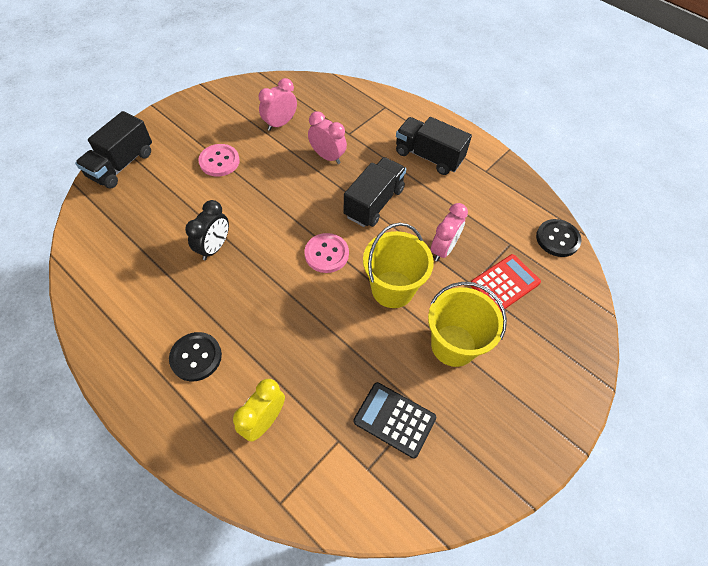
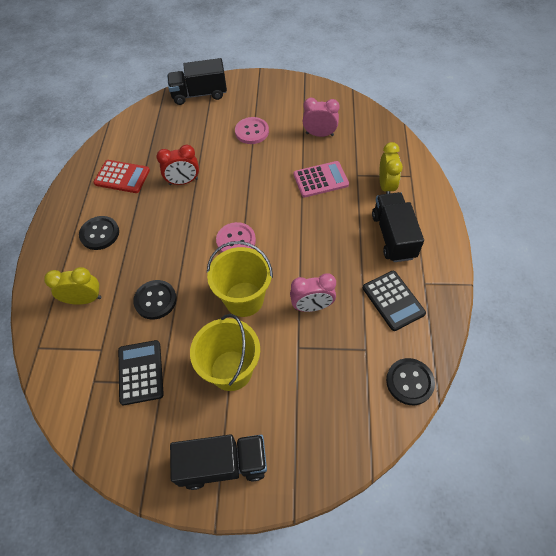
camera: 55 degrees right, 0 degrees up
black clock [185,200,229,260] -> red clock [156,145,199,185]
pink clock [308,111,347,164] -> pink calculator [293,161,349,197]
black truck [344,157,406,227] -> black truck moved to [170,434,267,490]
red calculator [471,254,541,312] -> red calculator moved to [94,160,150,193]
none -> black button [133,280,177,320]
none -> black calculator [363,271,426,331]
none -> yellow clock [379,142,403,194]

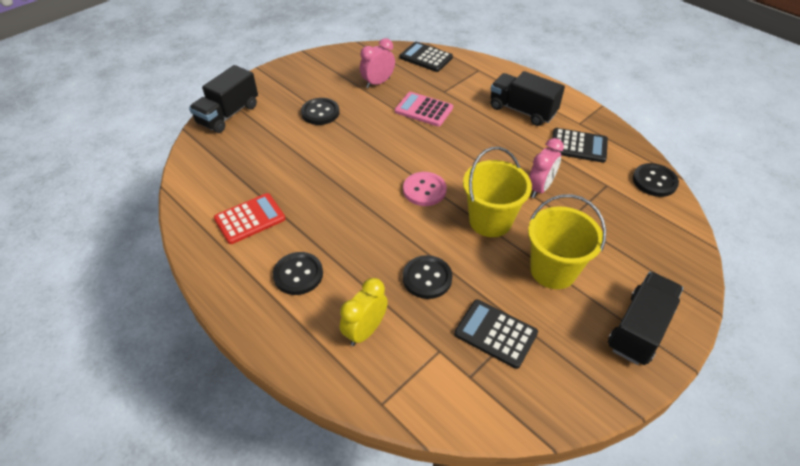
camera: 50 degrees left, 10 degrees down
red clock [156,145,199,185] -> none
pink button [235,117,269,144] -> black button [301,98,340,125]
pink calculator [293,161,349,197] -> pink calculator turned 90 degrees counterclockwise [395,92,453,127]
yellow clock [379,142,403,194] -> none
none -> black calculator [400,42,453,72]

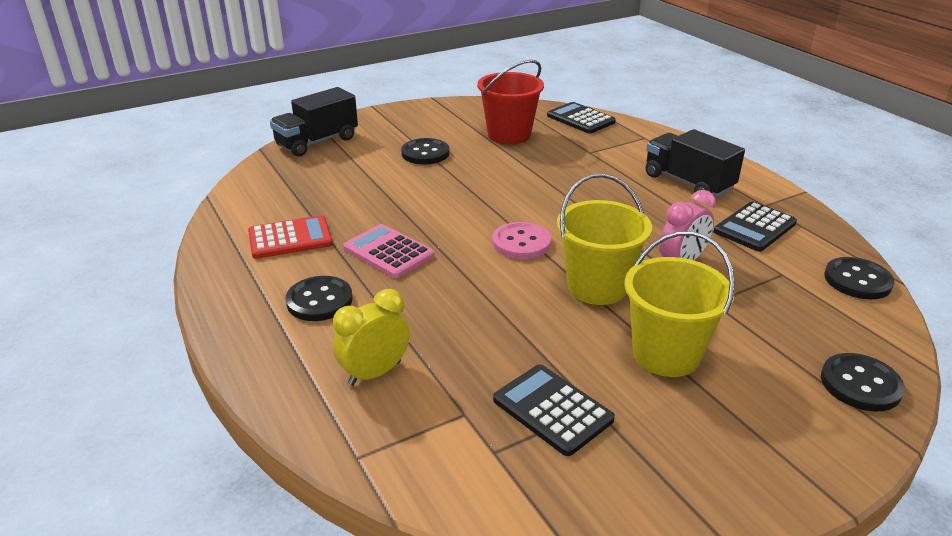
camera: 15 degrees right, 15 degrees down
pink clock [360,38,395,88] -> red bucket [477,60,544,144]
pink calculator [395,92,453,127] -> pink calculator moved to [343,224,434,278]
black button [403,255,453,299] -> black button moved to [821,353,905,411]
black calculator [552,128,608,163] -> black calculator turned 105 degrees clockwise [714,202,797,252]
black truck [608,272,683,365] -> none

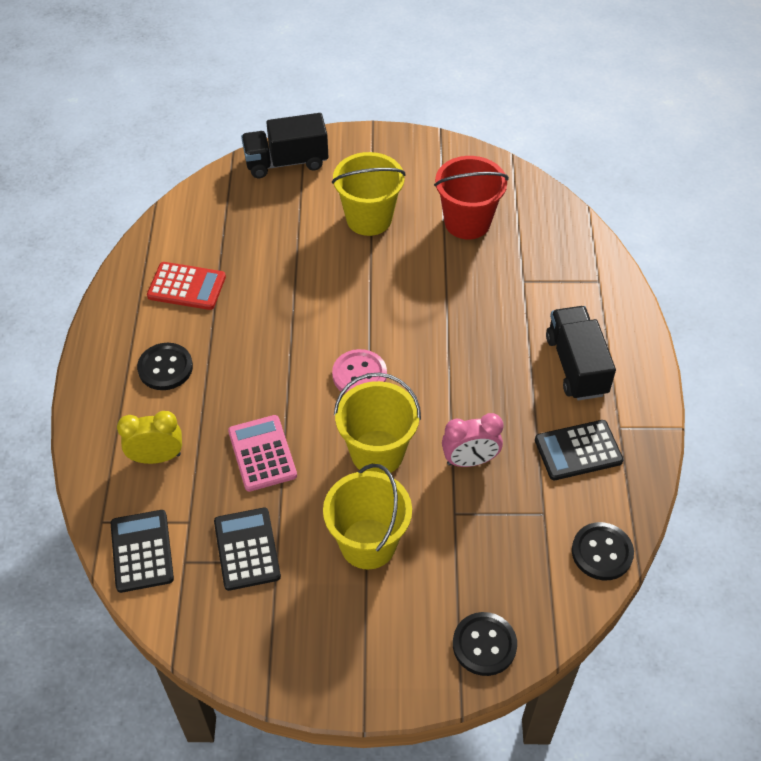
camera: 30 degrees right, 20 degrees up
pink calculator [343,224,434,278] -> pink calculator moved to [228,415,297,492]
black button [401,138,449,164] -> yellow bucket [332,152,406,236]
black calculator [547,102,616,134] -> black calculator moved to [111,510,174,593]

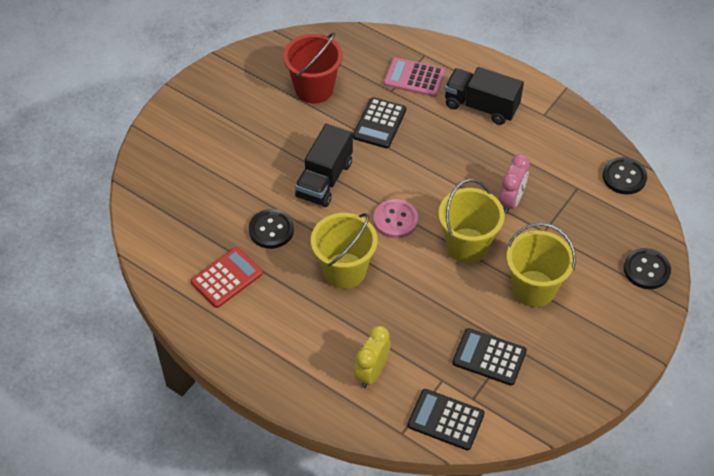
camera: 55 degrees left, 0 degrees up
black button [137,343,193,390] -> black button moved to [249,209,294,249]
pink calculator [228,415,297,492] -> pink calculator moved to [384,57,445,97]
black truck [241,113,328,178] -> black truck moved to [295,124,353,207]
yellow bucket [332,152,406,236] -> yellow bucket moved to [311,213,378,289]
black calculator [535,420,624,480] -> black calculator moved to [353,97,406,148]

